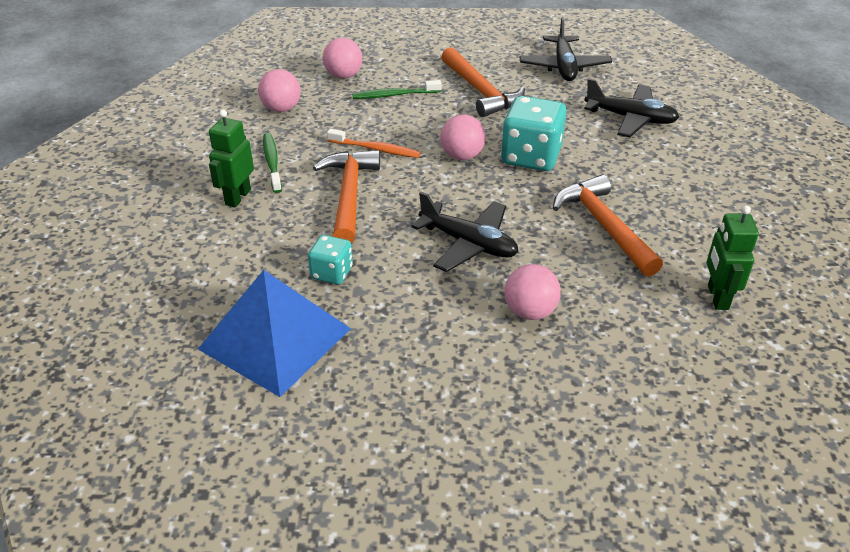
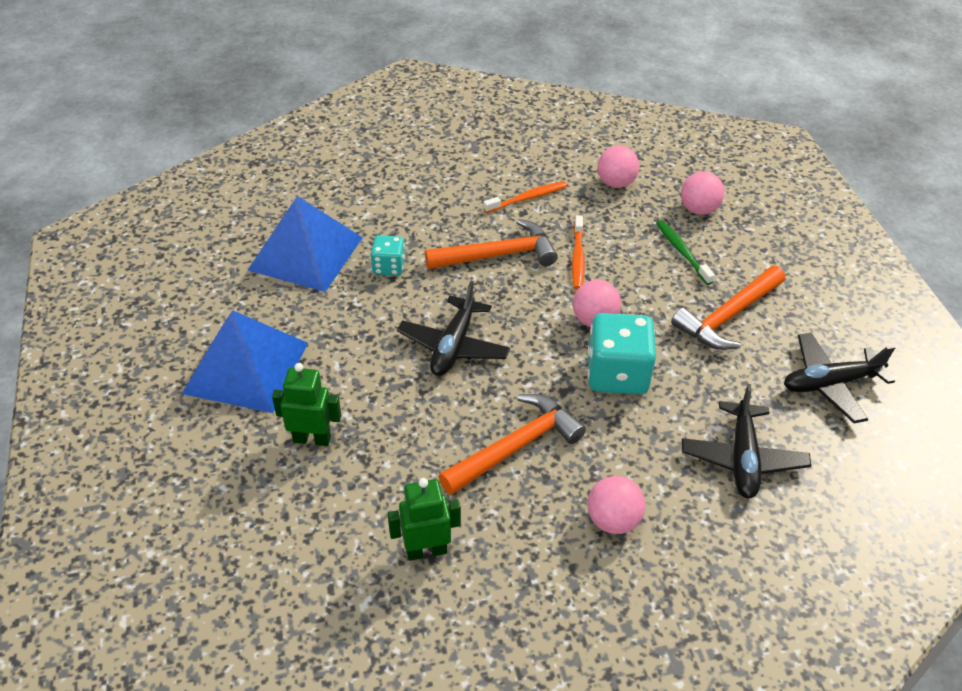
camera: 75 degrees right, 5 degrees up
green robot [209,109,254,207] -> green robot moved to [272,363,341,446]
green toothbrush [263,133,282,193] -> orange toothbrush [483,181,567,213]
pink ball [505,264,561,320] -> pink ball moved to [588,476,646,534]
none -> blue pyramid [182,310,308,413]

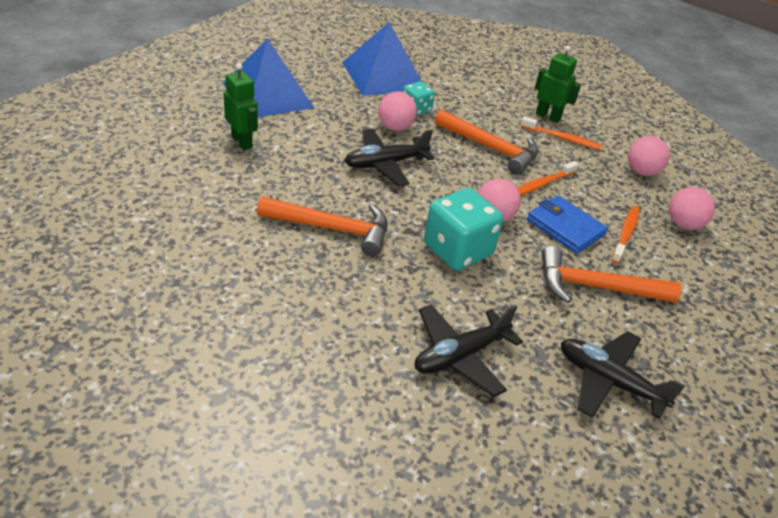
camera: 45 degrees right, 5 degrees down
green robot [388,478,461,561] -> green robot moved to [535,45,581,123]
pink ball [588,476,646,534] -> pink ball moved to [378,91,417,131]
green toothbrush [656,220,715,285] -> orange toothbrush [611,206,640,263]
none -> blue wallet [527,196,608,254]

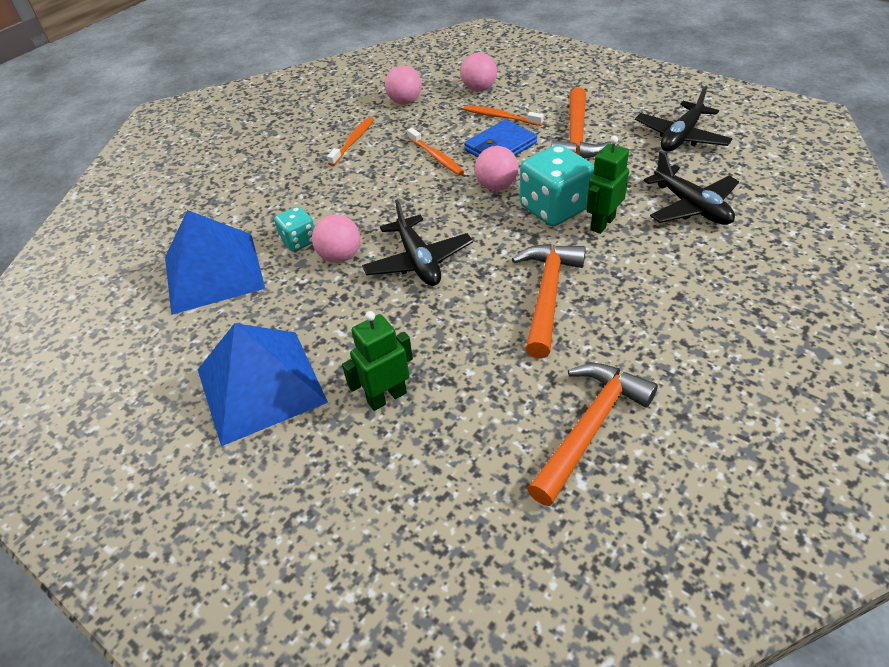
camera: 80 degrees left, 5 degrees up
orange hammer [435,109,539,175] -> orange hammer moved to [527,363,658,506]
green robot [535,45,581,123] -> green robot moved to [586,136,629,234]

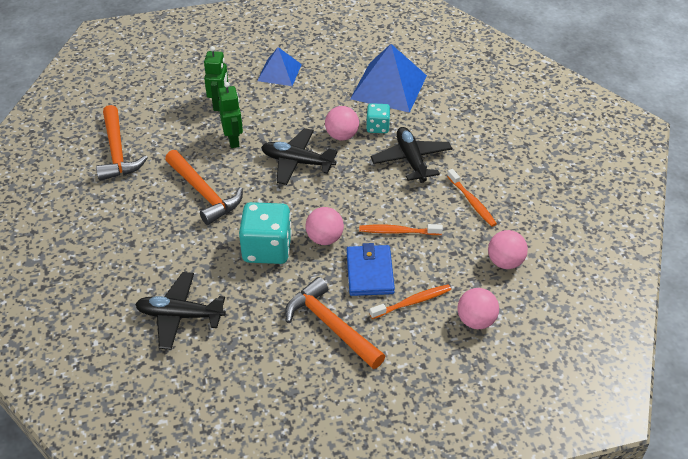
camera: 125 degrees right, 0 degrees up
blue pyramid [198,323,328,446] -> blue pyramid [257,47,302,86], size x0.60
green robot [586,136,629,234] -> green robot moved to [218,82,243,148]
black plane [635,85,732,152] -> black plane moved to [371,127,452,183]

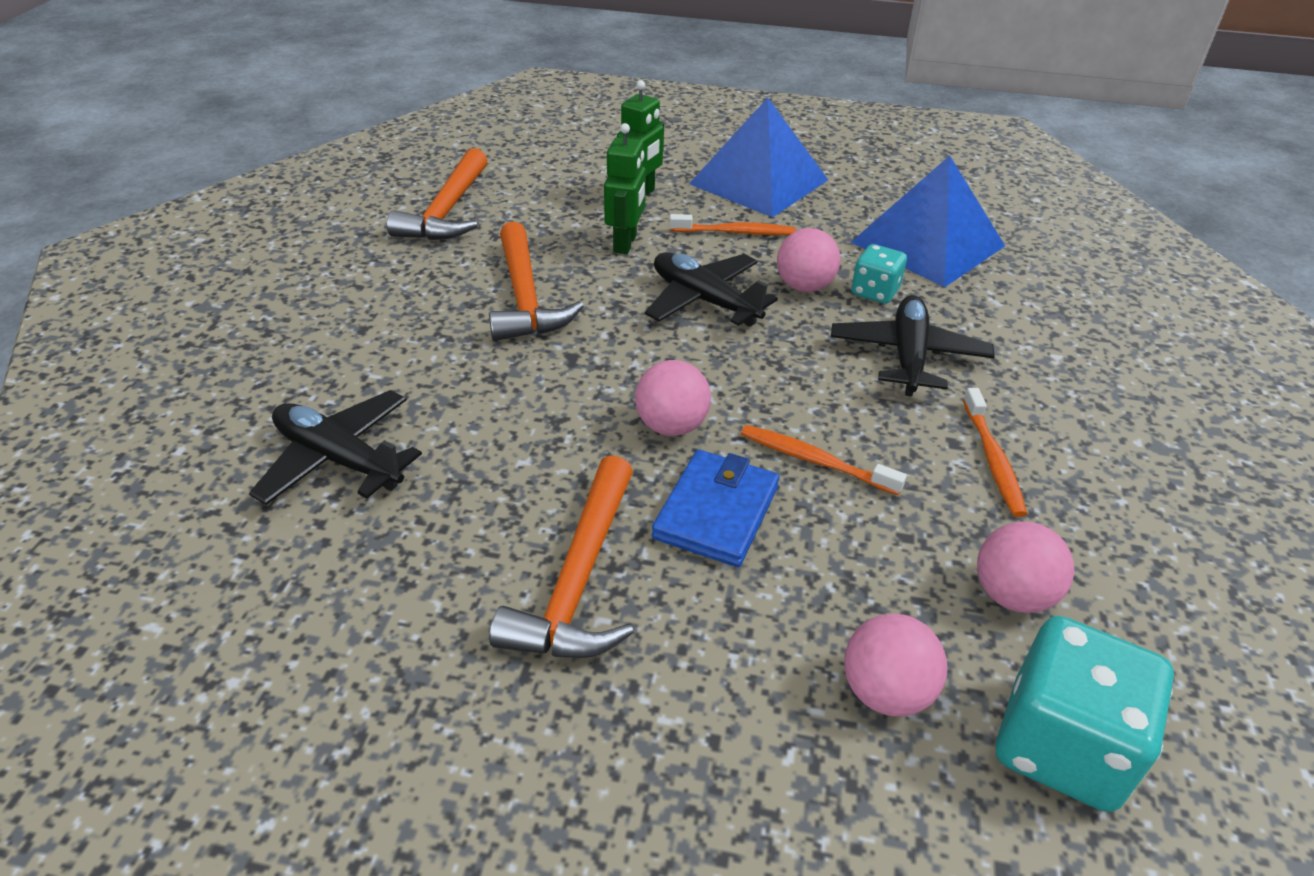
camera: 25 degrees right, 5 degrees down
turquoise dice [239,202,292,264] -> turquoise dice moved to [996,616,1174,812]
blue pyramid [257,47,302,86] -> blue pyramid [689,97,828,217], size x1.67
orange hammer [285,277,385,369] -> orange hammer turned 150 degrees counterclockwise [489,455,634,658]
orange toothbrush [369,284,451,319] -> orange toothbrush moved to [670,214,796,235]

